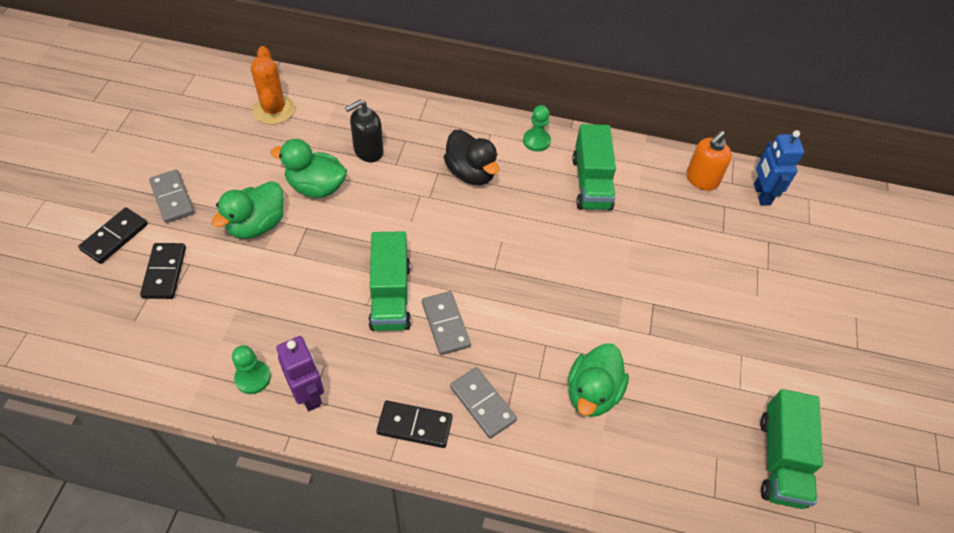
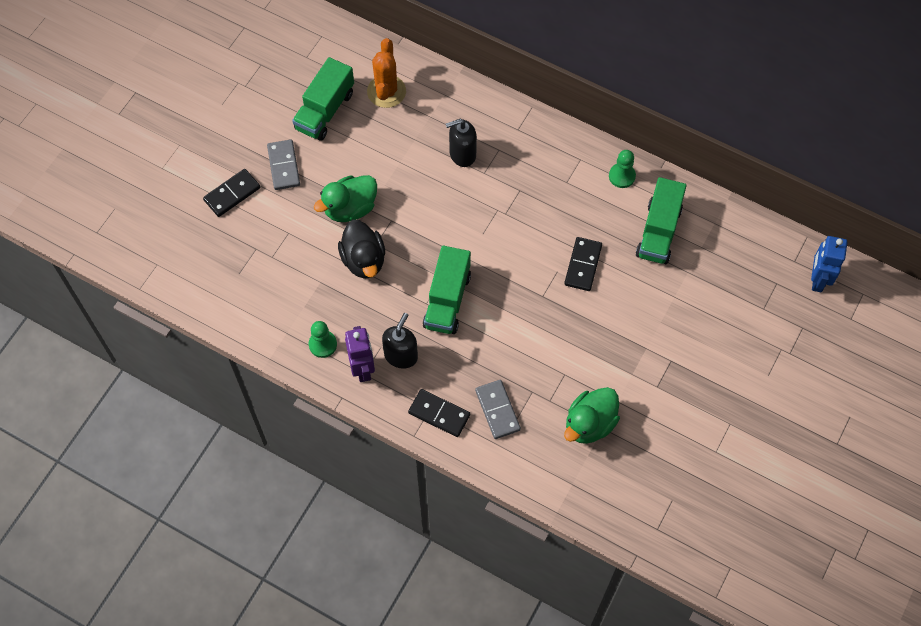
camera: 20 degrees right, 10 degrees up
black domino [140,243,186,299] -> black domino moved to [564,237,602,291]
green duck [270,139,347,198] -> none
grey domino [422,291,471,355] -> none
black duck [444,130,499,185] -> black duck moved to [338,220,385,279]
orange soap dispenser [687,131,732,191] -> none
green truck [760,389,823,509] -> green truck moved to [292,57,354,141]
none -> black soap dispenser [382,313,418,369]

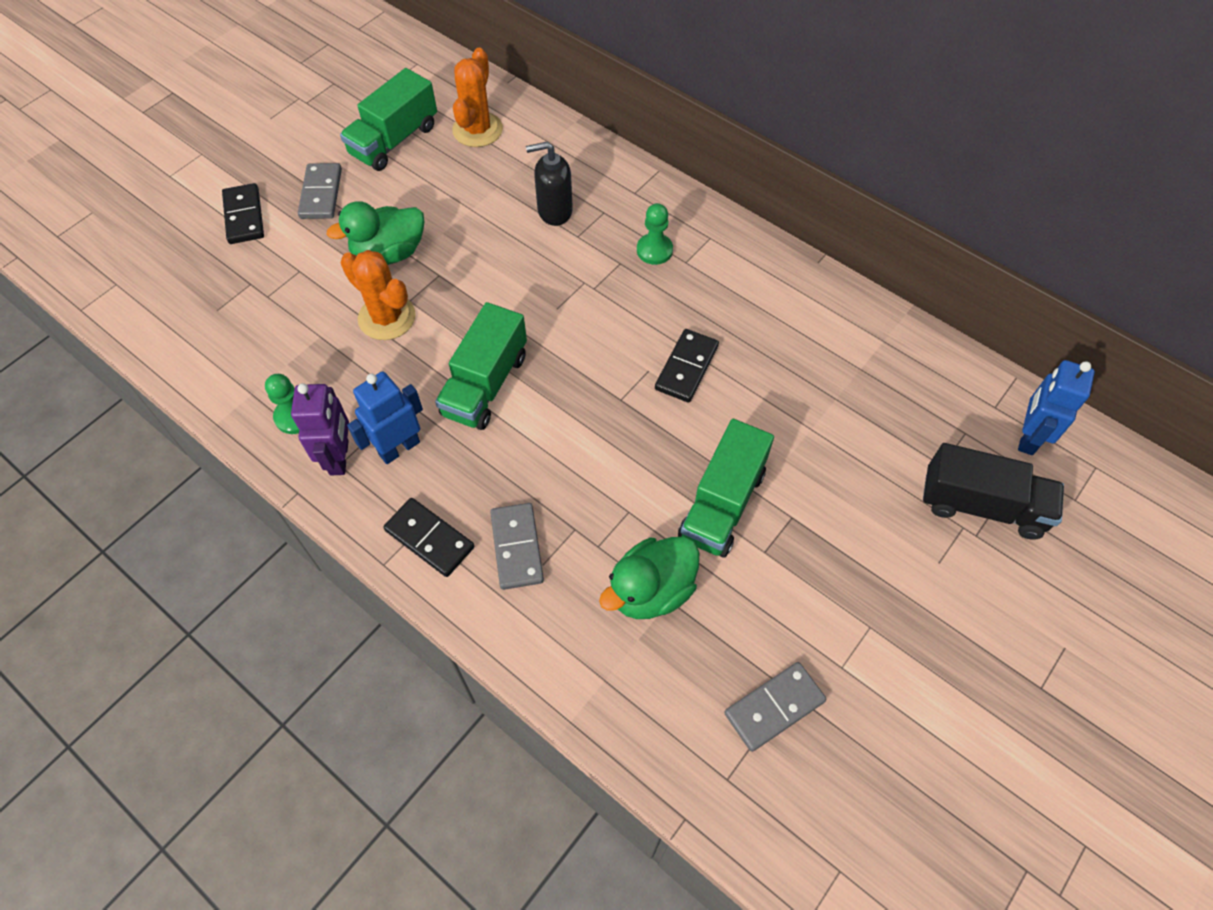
camera: 10 degrees right, 5 degrees down
black domino [203,169,260,217] -> black domino turned 75 degrees counterclockwise [222,183,264,244]
black duck [338,220,385,279] -> orange cactus [341,250,416,340]
black soap dispenser [382,313,418,369] -> blue robot [347,371,423,464]
green pawn [609,150,636,188] -> green pawn moved to [637,203,673,265]
green truck [636,177,687,264] -> green truck moved to [678,419,774,557]
none -> grey domino [724,662,826,752]
none -> black truck [923,443,1064,539]

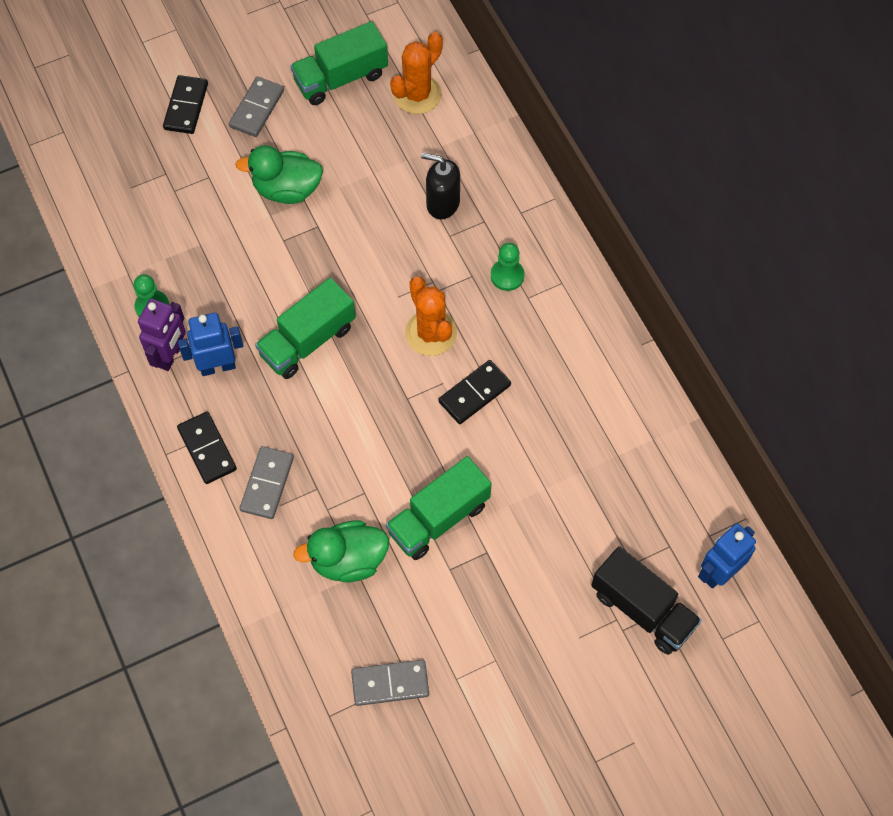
camera: 25 degrees right, 5 degrees up
orange cactus [341,250,416,340] -> orange cactus moved to [405,276,457,356]

